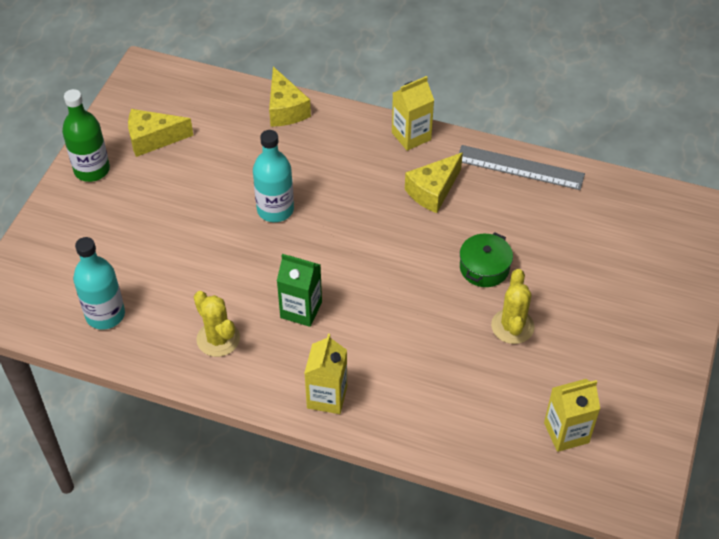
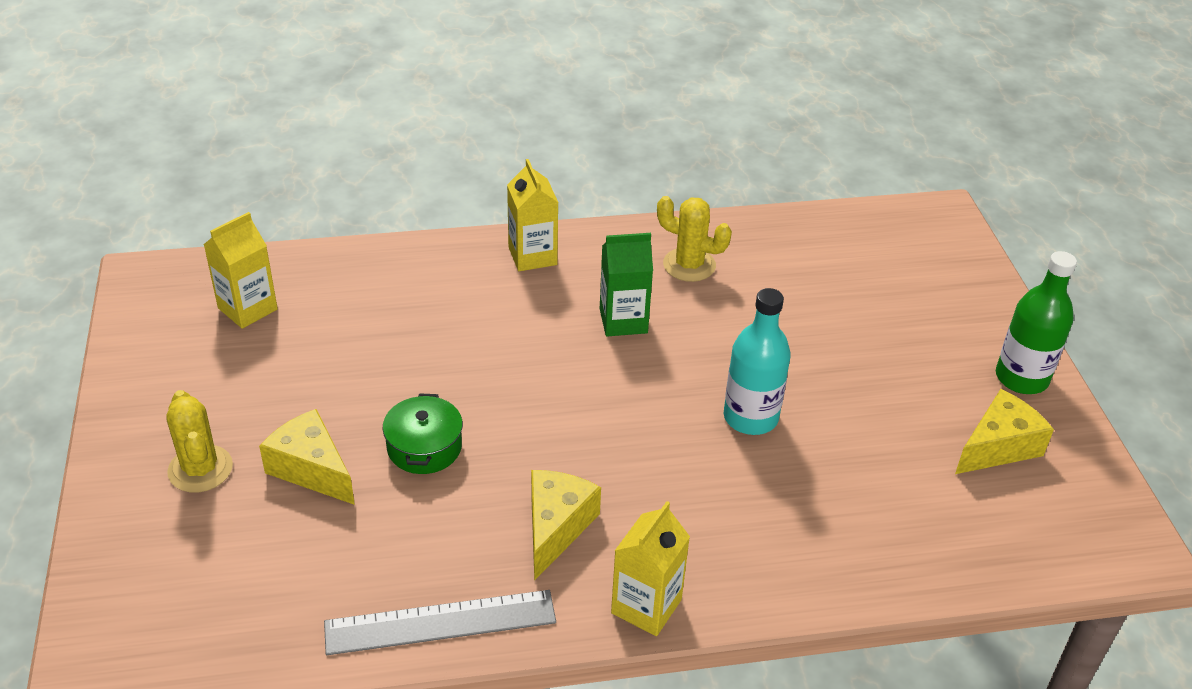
camera: 150 degrees right, 10 degrees down
turquoise bottle [73,237,125,330] -> none
yellow cheese [269,67,311,127] -> yellow cheese moved to [259,409,355,505]
yellow cactus [491,269,535,344] -> yellow cactus moved to [166,390,233,492]

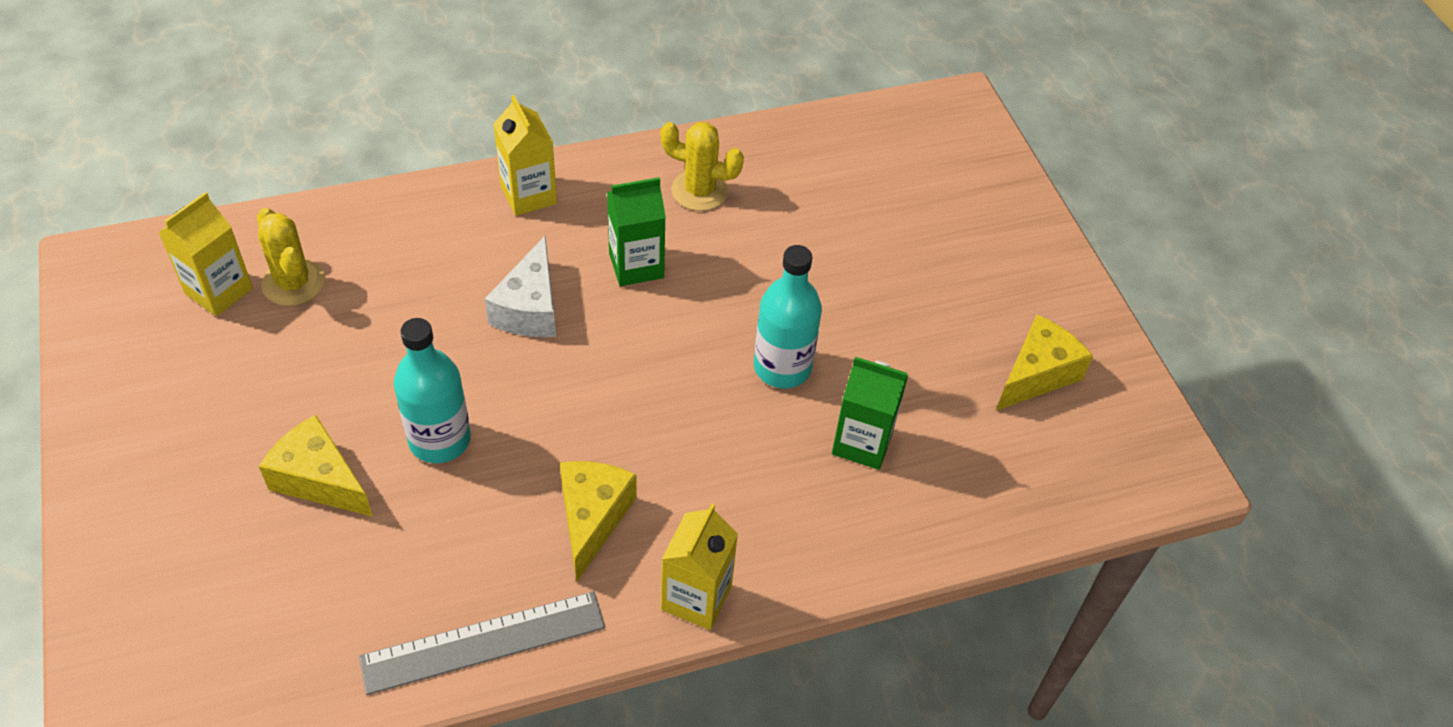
camera: 10 degrees left, 10 degrees up
yellow cactus [166,390,233,492] -> yellow cactus moved to [257,208,325,306]
green pot [382,393,463,474] -> turquoise bottle [394,318,471,463]
green bottle [996,251,1077,394] -> none
none -> white cheese [485,236,556,337]
none -> green carton [832,357,908,470]

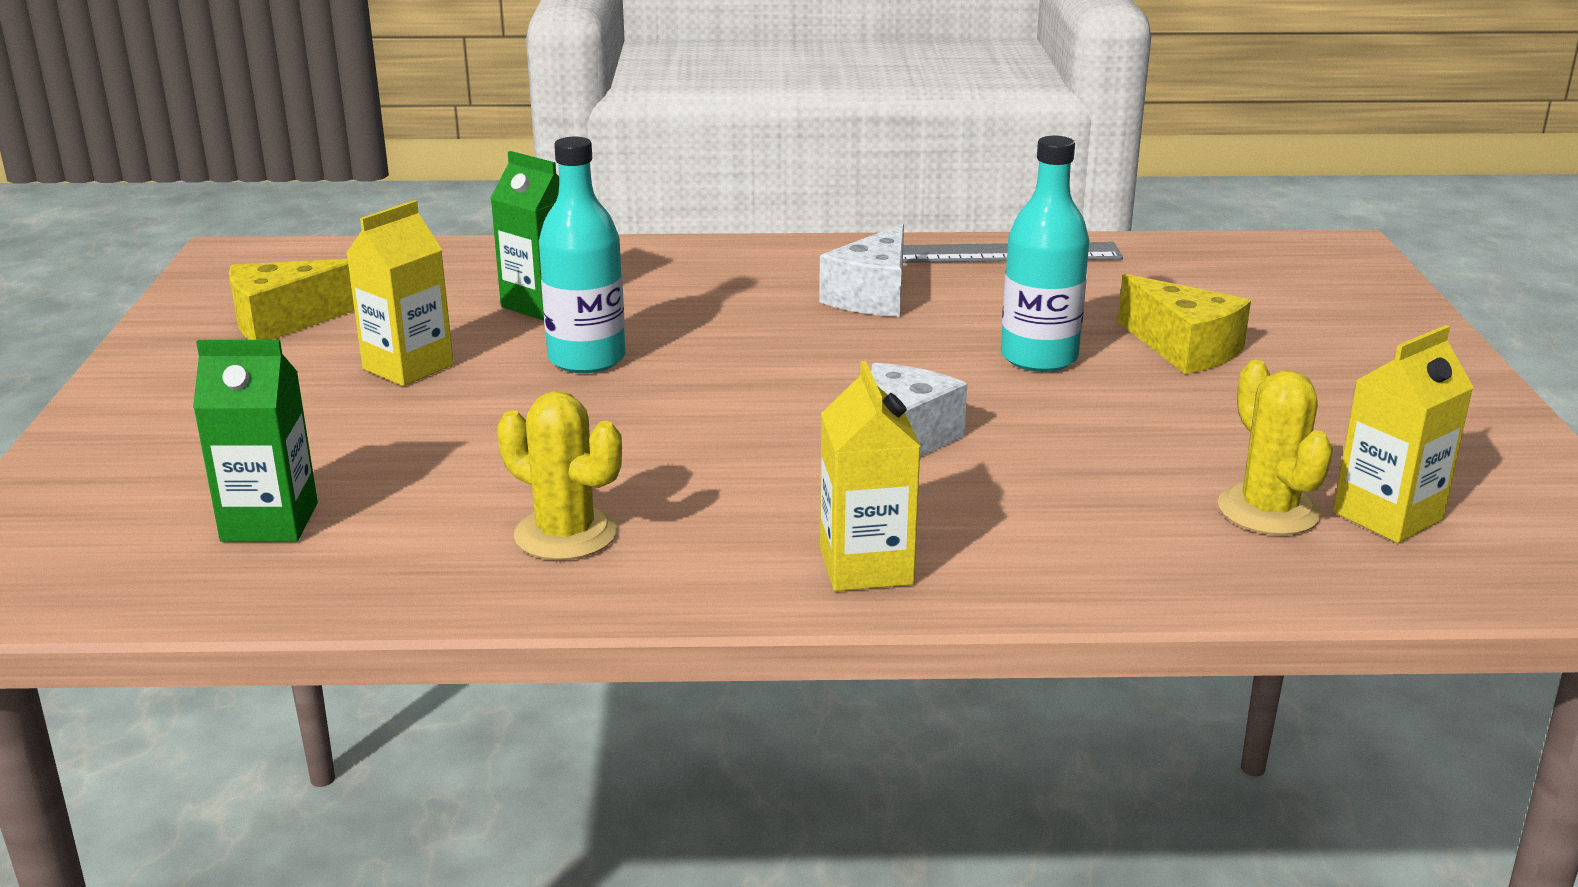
camera: 160 degrees left, 25 degrees down
yellow cheese [560,461,637,581] -> white cheese [819,224,904,317]
green carton [607,177,666,286] -> green carton moved to [193,340,318,542]
yellow carton [661,503,738,630] -> yellow carton moved to [346,200,454,386]

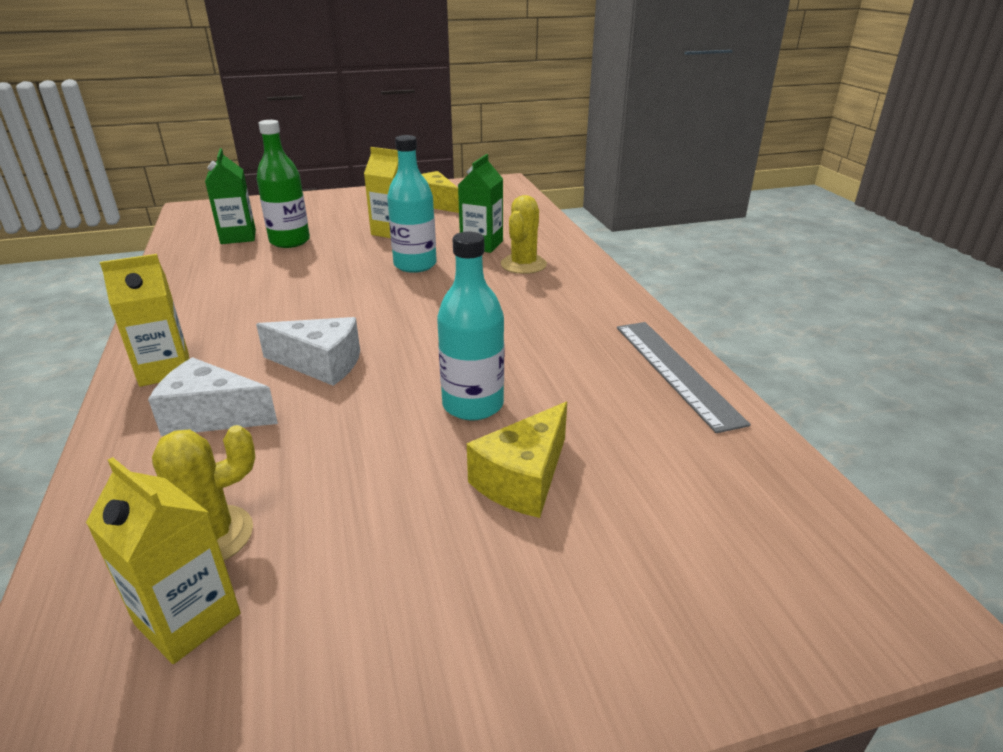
camera: 75 degrees right, 5 degrees up
yellow cactus [497,391,622,560] -> yellow cactus moved to [501,195,547,274]
white cheese [819,224,904,317] -> white cheese moved to [148,357,278,436]
none -> green bottle [256,120,310,248]

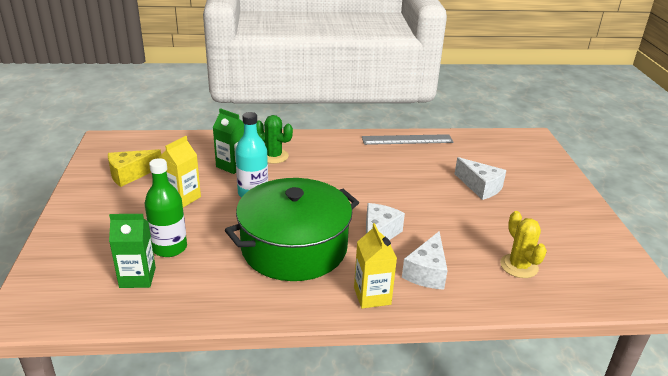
camera: 80 degrees left, 0 degrees up
yellow carton [86,457,241,664] -> none
turquoise bottle [437,232,504,420] -> none
yellow cheese [467,402,567,518] -> white cheese [455,157,507,200]
yellow cactus [501,195,547,274] -> green cactus [256,115,293,164]
none -> green pot [225,178,359,281]

